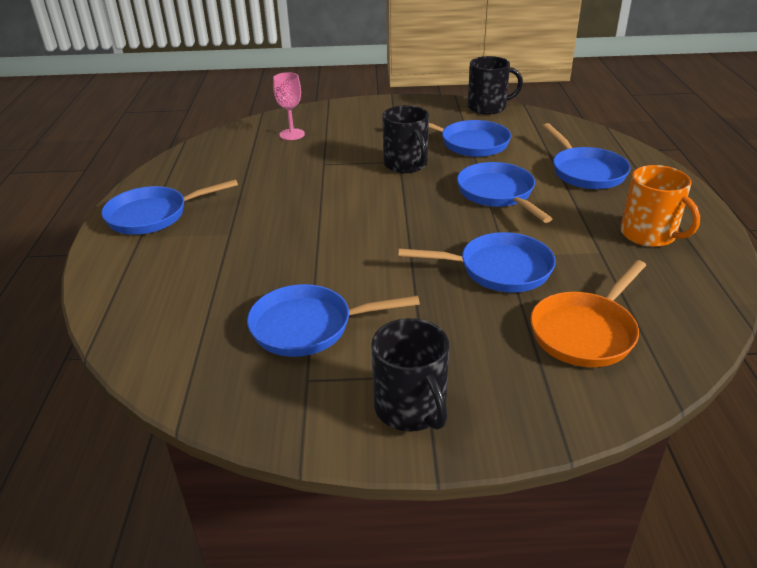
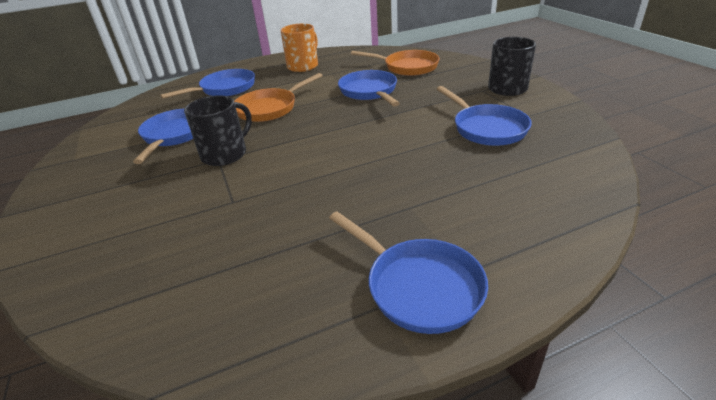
camera: 110 degrees left, 0 degrees up
pink goblet [273,72,305,140] -> none
blue pan [457,162,552,223] -> orange pan [234,73,323,122]
black mug [468,56,523,115] -> none

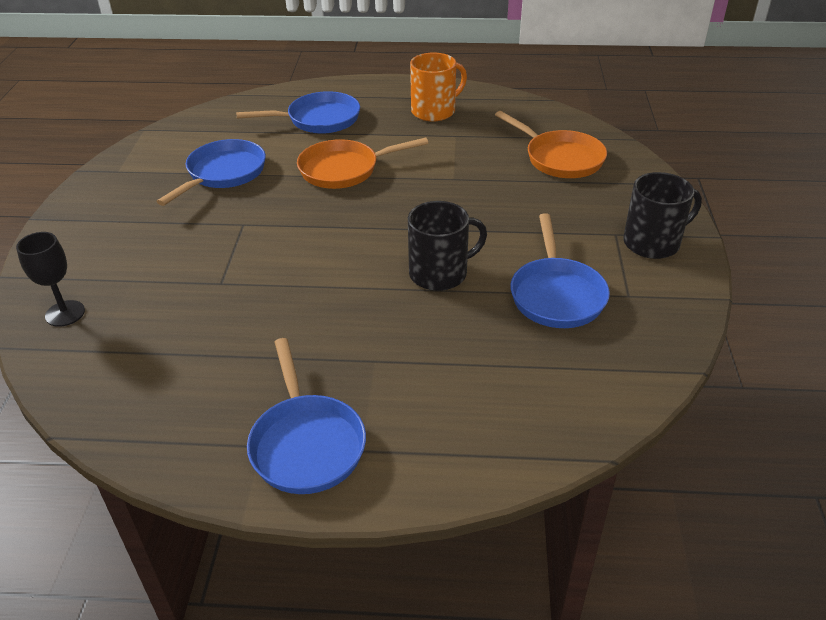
camera: 25 degrees right, 5 degrees up
black mug [184,95,252,166] -> black mug moved to [408,201,487,291]
blue pan [338,70,400,107] -> none
none -> black goblet [16,232,85,327]

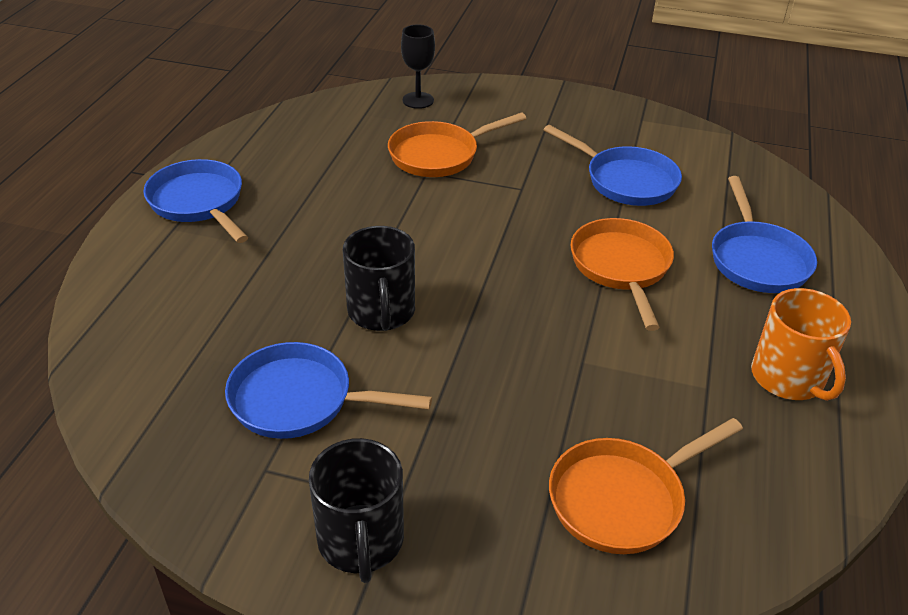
camera: 100 degrees right, 0 degrees up
blue pan [247,338,366,494] -> blue pan turned 60 degrees clockwise [143,159,248,243]
none -> orange pan [388,112,527,177]

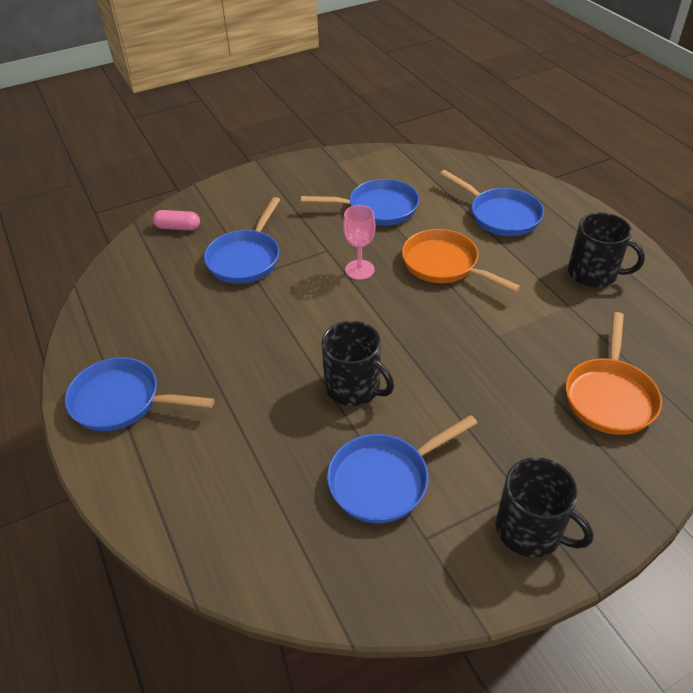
camera: 40 degrees left, 5 degrees up
orange pan [388,112,527,177] -> blue pan [204,197,280,284]
black goblet [401,24,435,109] -> pink capsule [153,210,200,231]
orange mug [751,288,851,401] -> black mug [568,212,645,288]
none -> pink goblet [343,205,375,280]

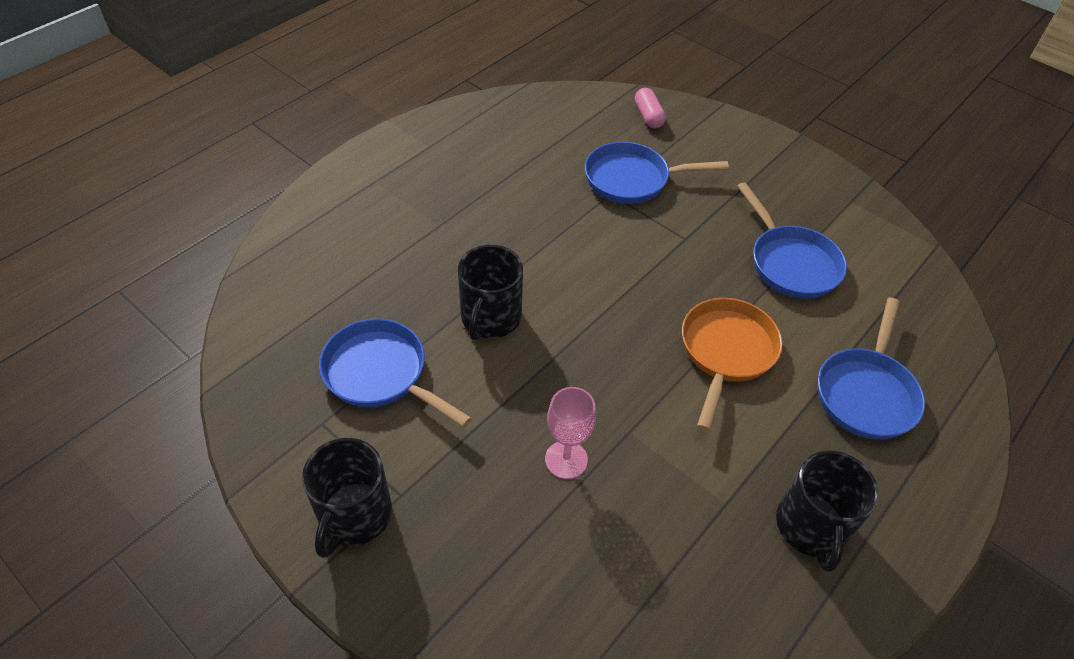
camera: 65 degrees right, 5 degrees up
blue pan [65,357,214,431] -> none
pink goblet [343,205,375,280] -> pink goblet moved to [545,387,596,479]
orange pan [566,312,662,435] -> none

